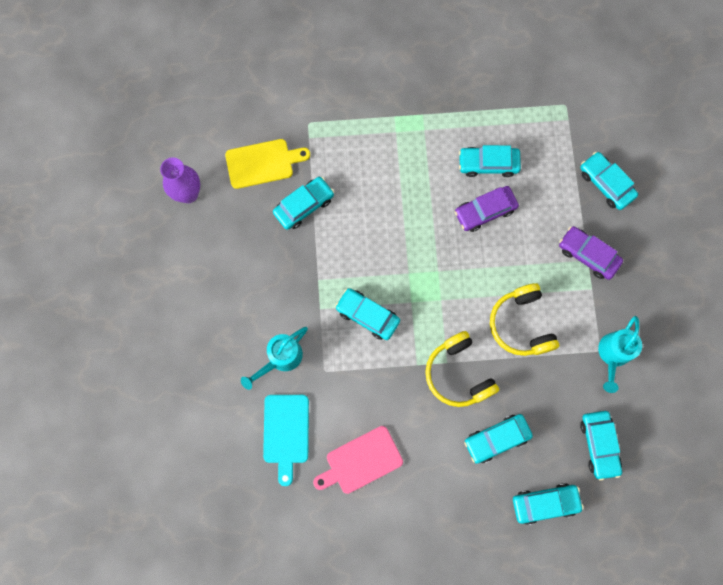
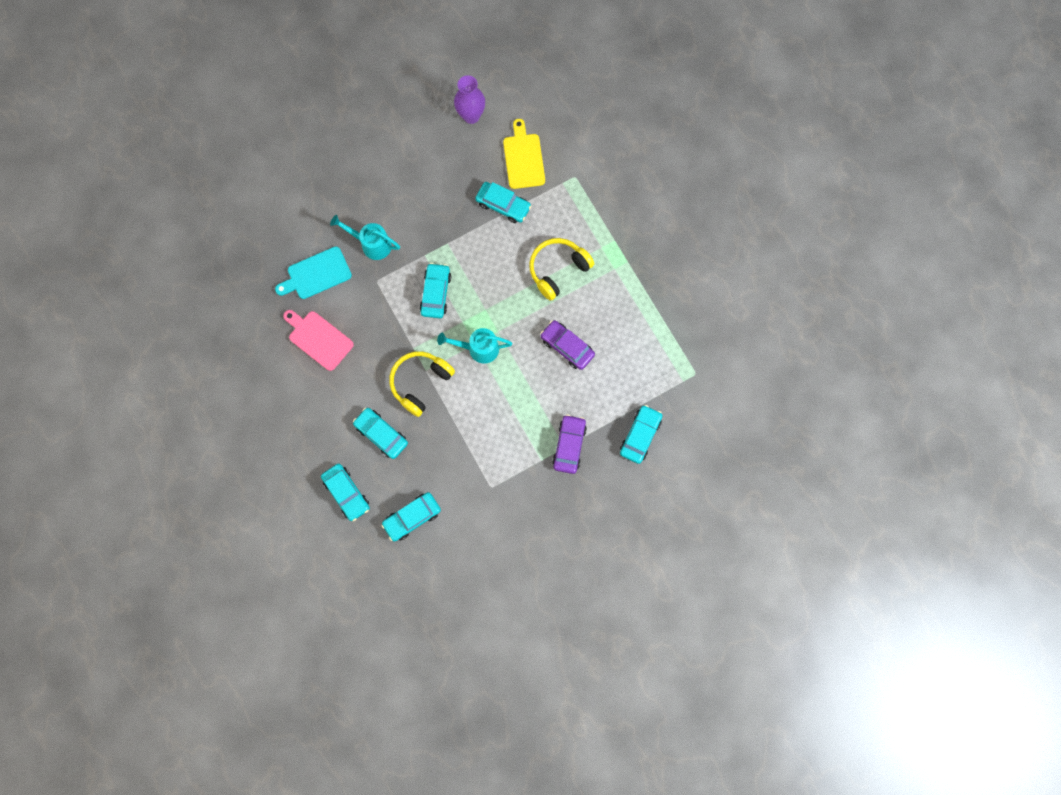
camera: 65 degrees right, 0 degrees up
yellow cutting board [225,139,310,189] -> yellow cutting board turned 150 degrees counterclockwise [503,119,545,189]
turquoise car [459,145,521,177] -> none
yellow headphones [490,283,559,356] -> yellow headphones moved to [529,238,594,301]
turquoise watering can [598,316,642,393] -> turquoise watering can moved to [437,328,512,364]

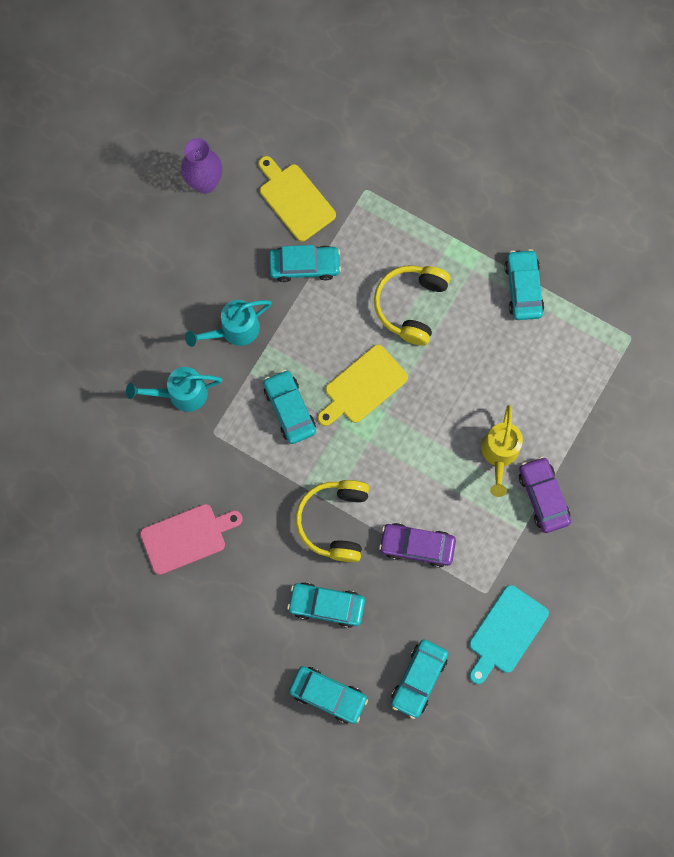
camera: 30 degrees left, 0 degrees up
turquoise cutting board [275,246,352,299] -> turquoise cutting board moved to [469,585,549,684]
pink cutting board [283,310,354,371] -> pink cutting board turned 150 degrees clockwise [140,504,243,575]
turquoise watering can [437,328,512,364] -> turquoise watering can moved to [185,300,272,347]
purple car [540,320,595,370] -> purple car moved to [379,523,456,568]
turquoise car [620,405,663,464] -> turquoise car moved to [504,249,544,320]
none -> yellow cutting board [318,344,408,426]
none -> yellow watering can [481,405,523,497]

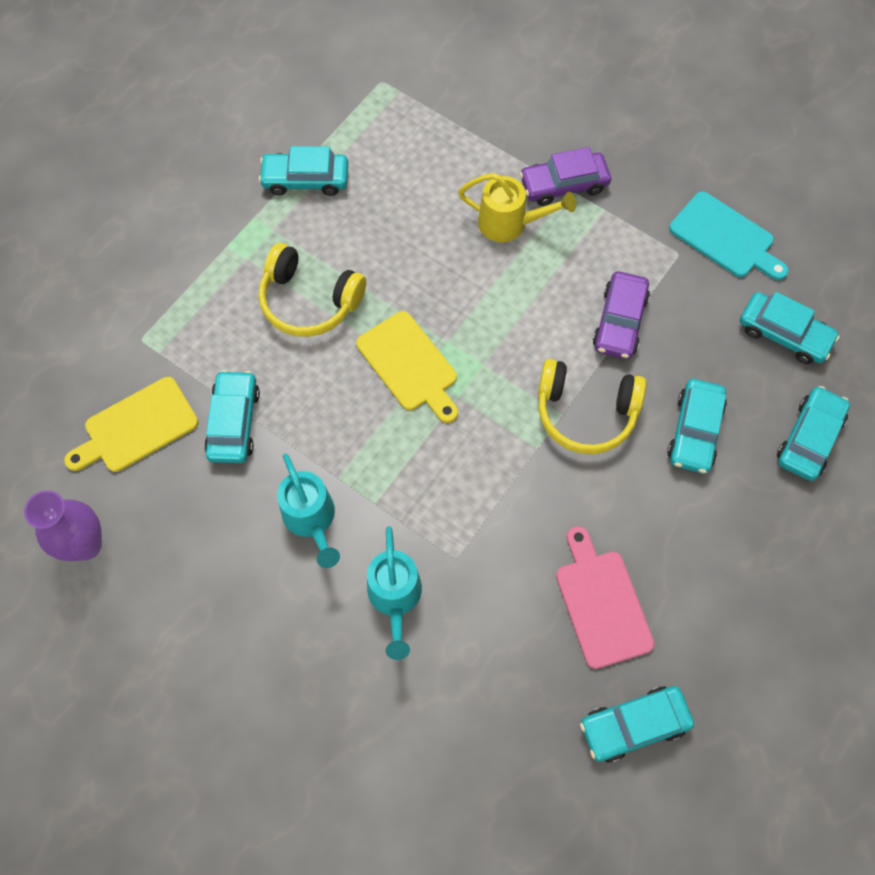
camera: 85 degrees left, 10 degrees down
turquoise car [263,370,316,444] -> turquoise car moved to [580,686,694,763]

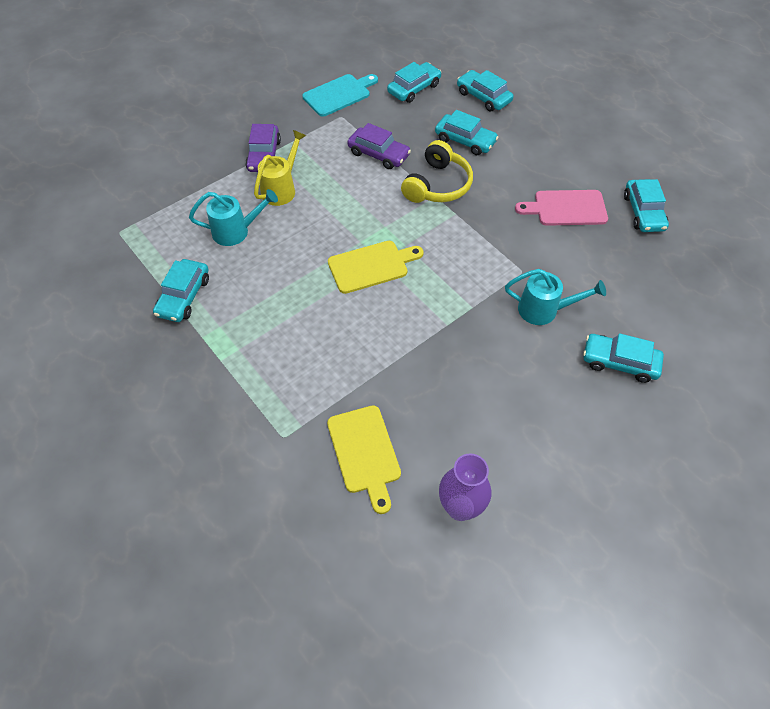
camera: 75 degrees left, 10 degrees down
turquoise car [204,370,260,463] -> turquoise car moved to [583,333,664,383]
yellow headphones [259,243,366,337] -> none
turquoise watering can [277,453,340,568] -> turquoise watering can moved to [189,189,278,246]

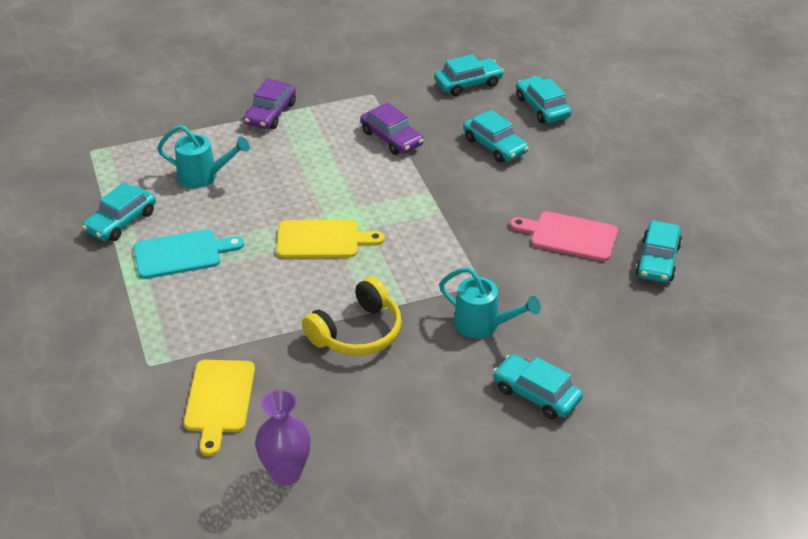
camera: 20 degrees right, 15 degrees down
yellow watering can [254,130,306,206] -> none
turquoise cutting board [302,74,378,117] -> turquoise cutting board moved to [134,229,244,279]
yellow headphones [401,140,473,203] -> yellow headphones moved to [302,277,402,356]

